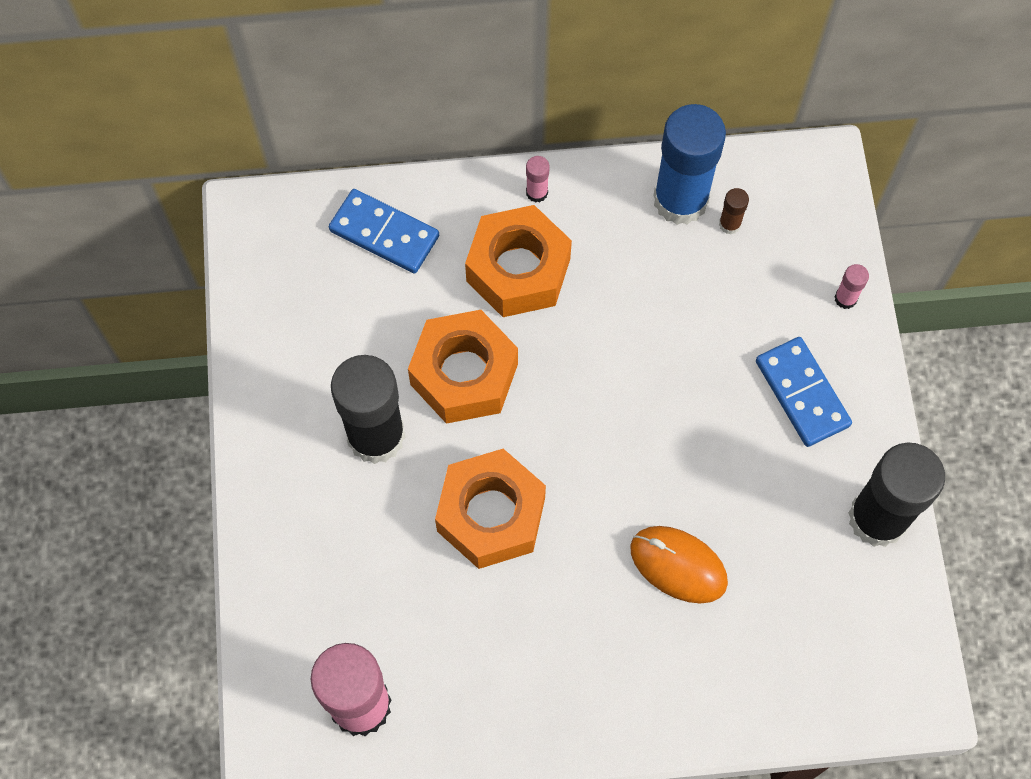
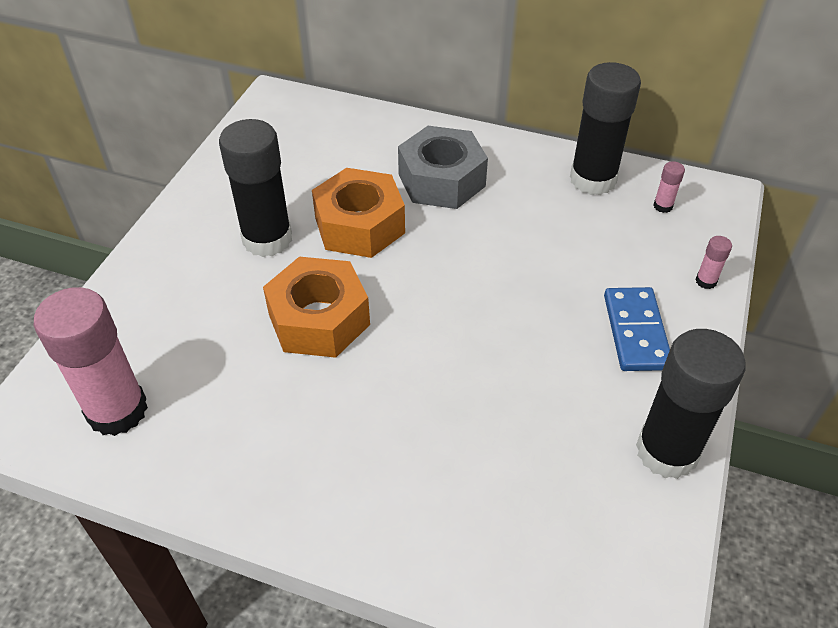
camera: 25 degrees right, 20 degrees down
blue domino [329,189,439,274] -> none
orange nut [465,205,572,317] -> grey nut [398,126,488,209]
pink glue stick [526,156,549,203] -> pink glue stick moved to [653,161,685,213]
orange mouse [630,526,728,604] -> none
blue glue stick [653,104,726,225] -> black glue stick [570,62,641,195]
brown glue stick [719,188,749,234] -> none

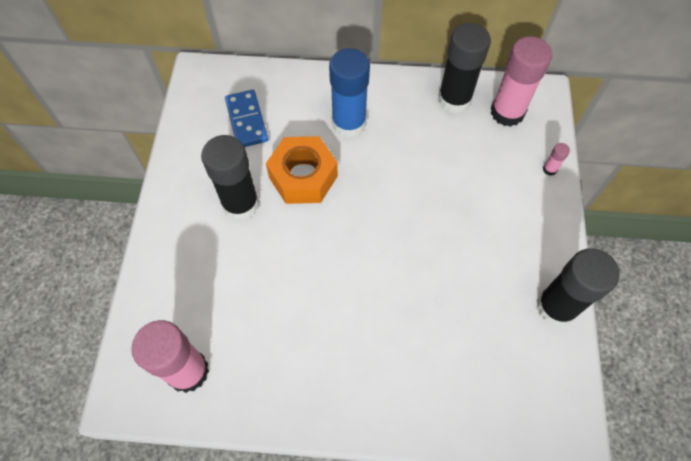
camera: 15 degrees left, 15 degrees up
orange nut [263,257,370,358] -> none
grey nut [398,126,488,209] -> blue glue stick [329,48,370,138]
blue domino [604,287,670,371] -> blue domino moved to [225,90,268,147]
pink glue stick [653,161,685,213] -> pink glue stick [491,36,552,127], size x2.49

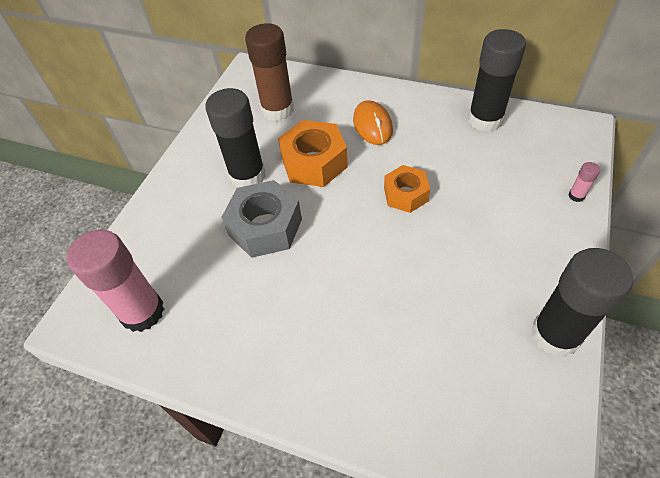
camera: 20 degrees right, 10 degrees down
blue domino [225,90,268,147] -> brown glue stick [245,23,294,121]
blue glue stick [329,48,370,138] -> orange mouse [353,100,393,145]
pink glue stick [491,36,552,127] -> none
none -> grey nut [221,180,302,258]
none -> orange nut [384,165,430,213]

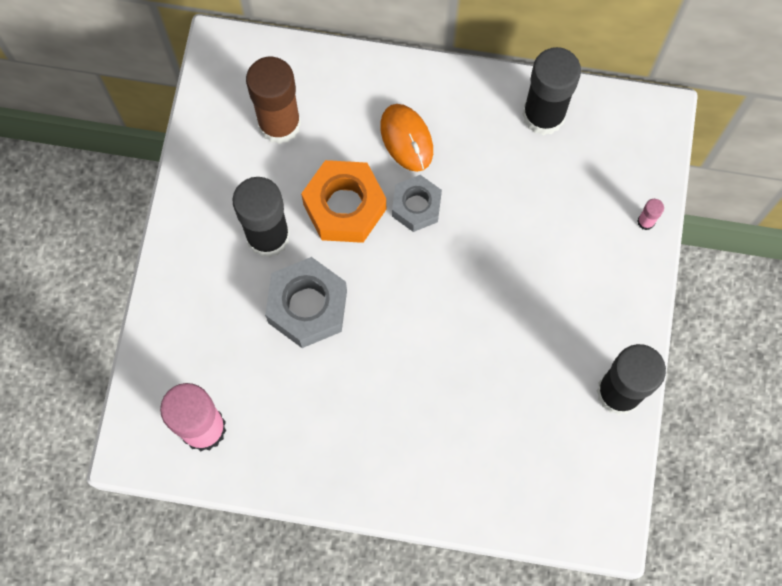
camera: 15 degrees left, 20 degrees up
orange nut [384,165,430,213] -> none
none -> grey nut [392,175,442,232]

